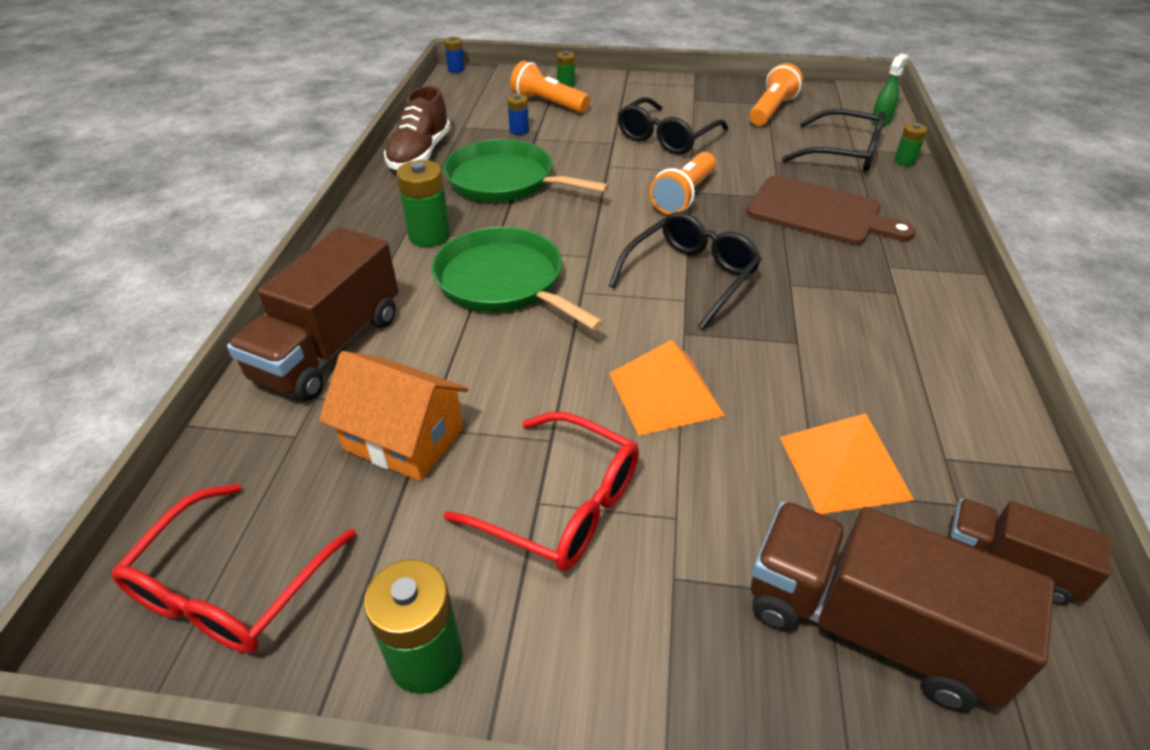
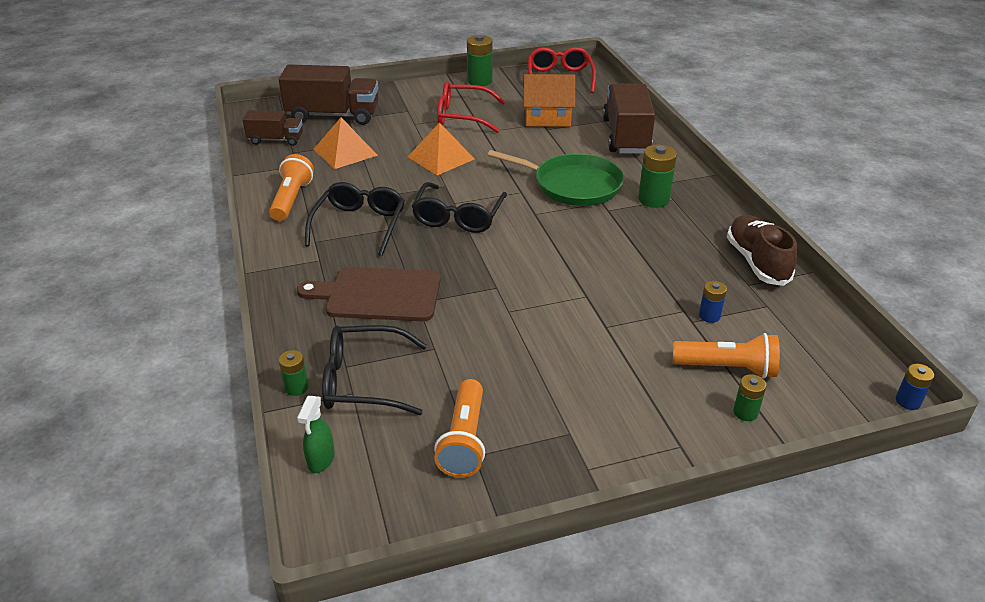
camera: 155 degrees right, 5 degrees down
green pan [443,139,609,202] -> none
black glasses [618,97,728,155] -> black glasses moved to [305,182,405,256]
orange flashlight [650,152,716,214] -> orange flashlight moved to [269,154,314,221]

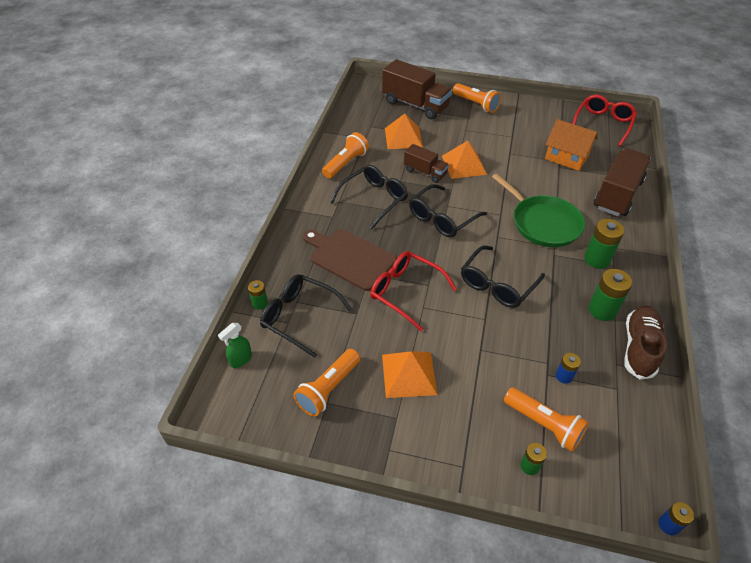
camera: 30 degrees right, 10 degrees up
brown truck [242,110,303,146] -> brown truck moved to [404,144,449,183]
red glasses [437,81,505,133] -> red glasses moved to [370,251,457,331]
green battery [467,35,493,86] -> green battery moved to [589,269,632,321]
none -> orange pyramid [382,351,437,398]
none -> orange flashlight [453,83,501,113]
none -> black glasses [461,245,545,308]

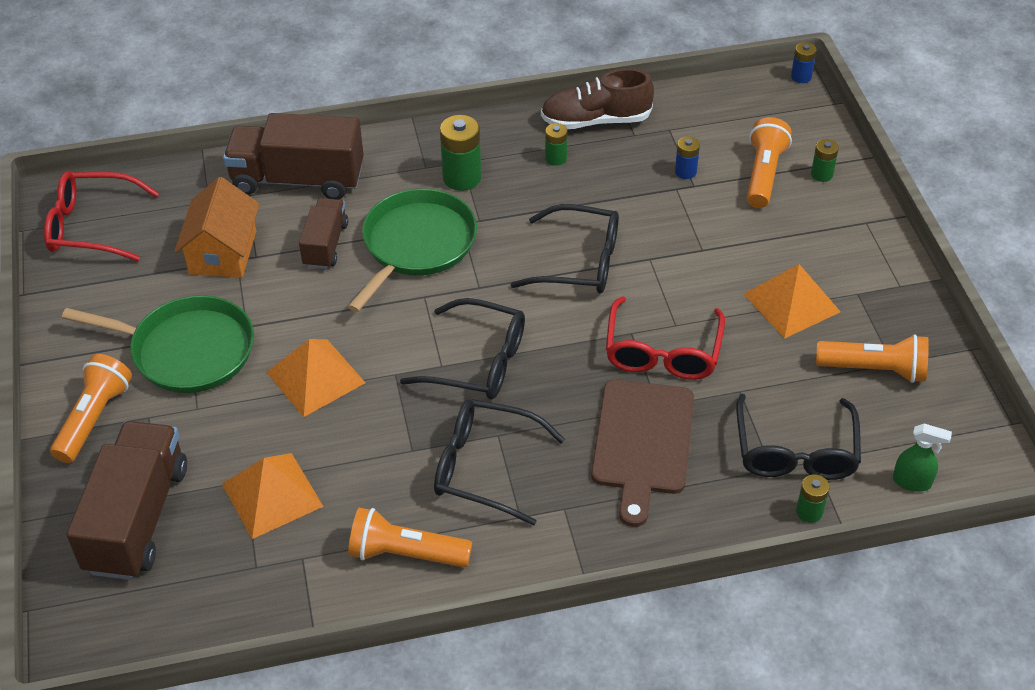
camera: 115 degrees left, 0 degrees up
brown truck [404,144,449,183] -> brown truck moved to [299,198,348,269]
green battery [589,269,632,321] -> green battery [545,123,568,166], size x0.57
none -> green pan [62,295,254,393]

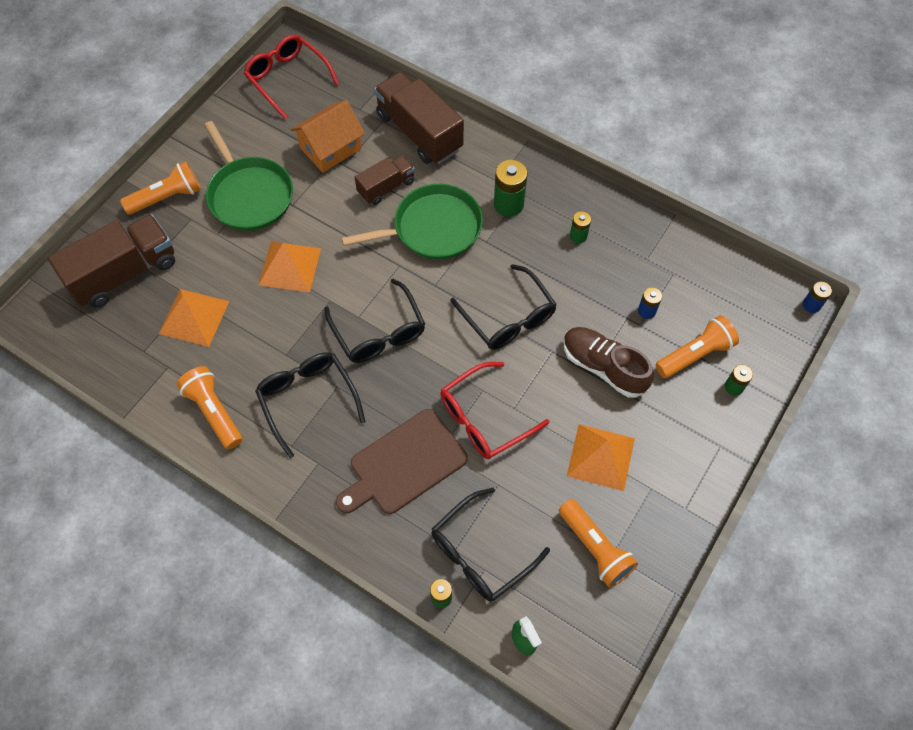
camera: 45 degrees right, 15 degrees up
brown shoe [541,68,654,129] -> brown shoe moved to [563,327,654,398]

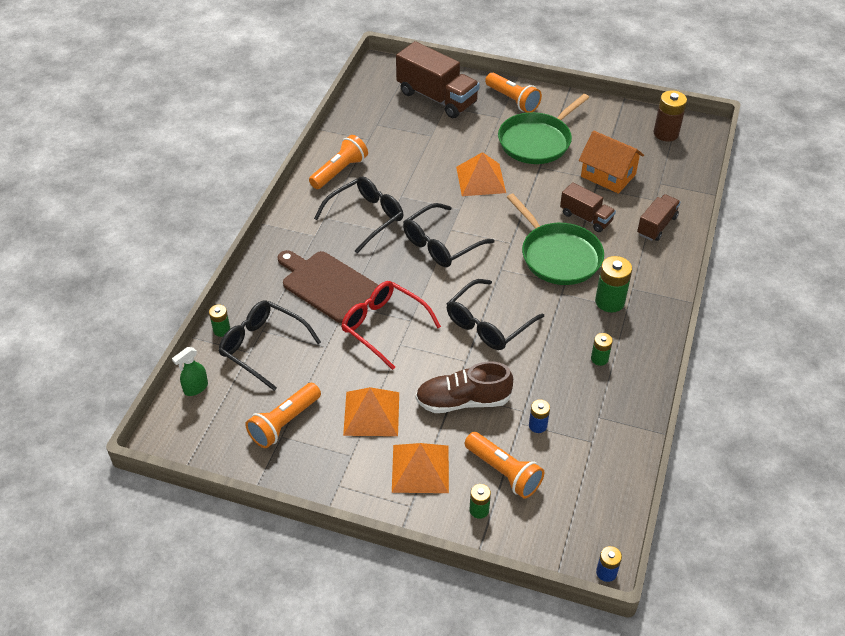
camera: 75 degrees right, 15 degrees down
orange pyramid [159,289,229,347] -> orange pyramid moved to [392,443,449,493]
red glasses [244,34,339,119] -> brown battery [653,90,687,141]
brown truck [374,72,464,164] -> brown truck [637,194,681,241], size x0.57
brown shoe [563,327,654,398] -> brown shoe turned 120 degrees counterclockwise [415,361,513,413]

